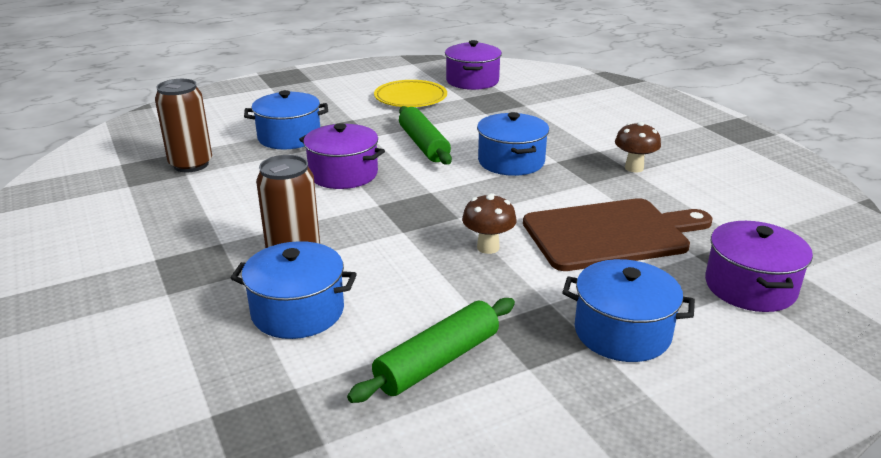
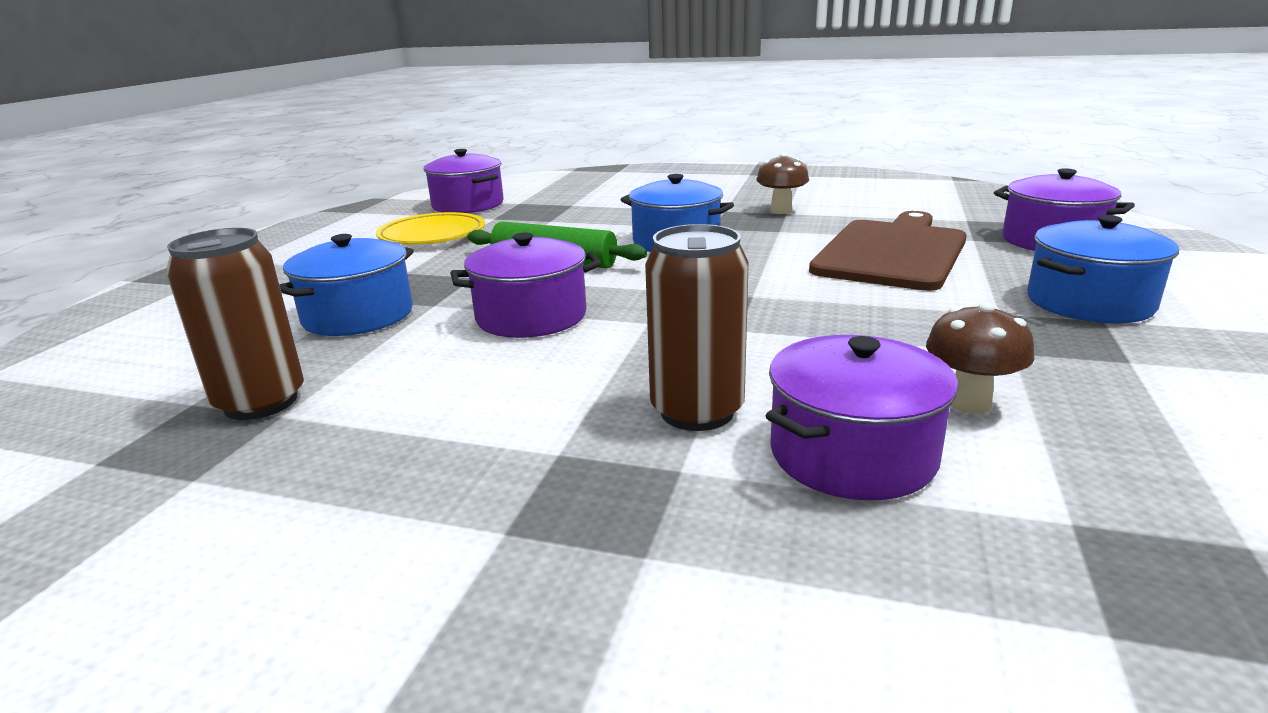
camera: 45 degrees left, 5 degrees down
blue pot [230,241,357,339] -> purple pot [766,335,959,500]
green rolling pin [347,298,515,403] -> none
brown mushroom [462,193,517,254] -> brown mushroom moved to [926,302,1035,414]

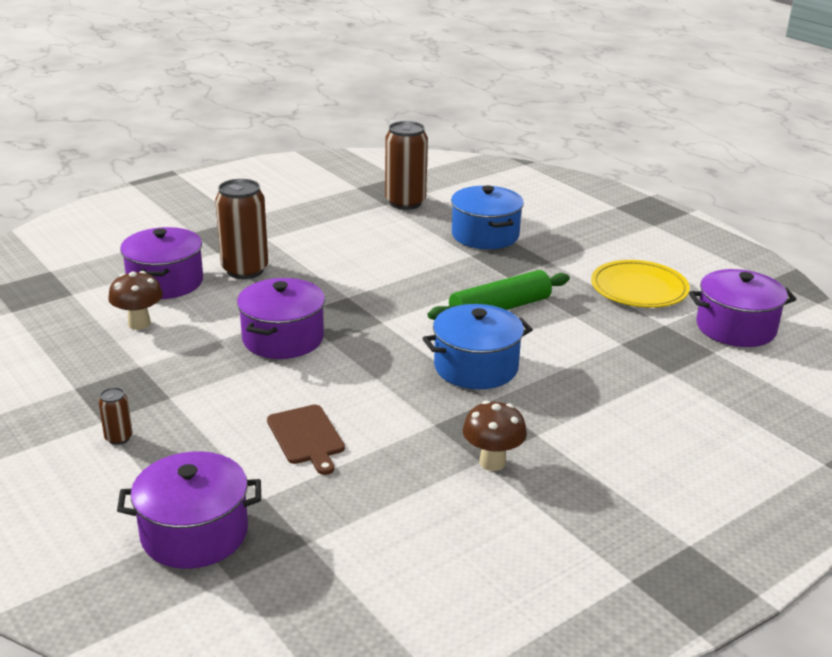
camera: 125 degrees right, 5 degrees up
purple pot [450,232,601,338] -> purple pot moved to [237,278,325,359]
brown cutting board [809,211,967,291] -> brown cutting board [267,405,345,475], size x0.49
blue pot [1027,215,1179,323] -> brown can [98,388,132,445]

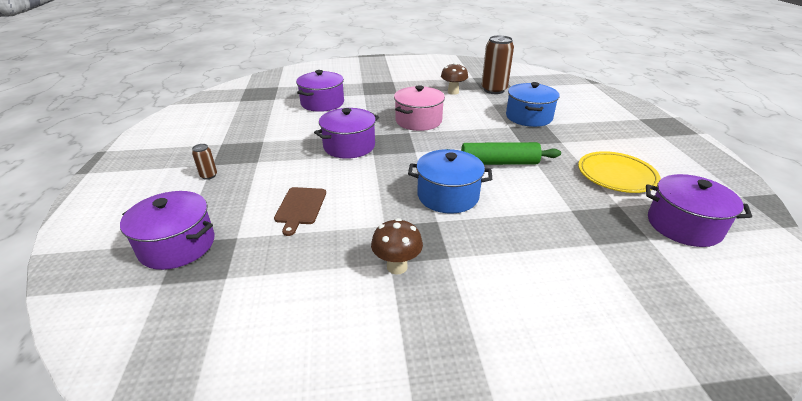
camera: 30 degrees right, 5 degrees up
brown mushroom [108,271,163,330] -> brown mushroom moved to [441,62,468,95]
brown can [215,179,268,279] -> none
none -> pink pot [394,85,445,131]

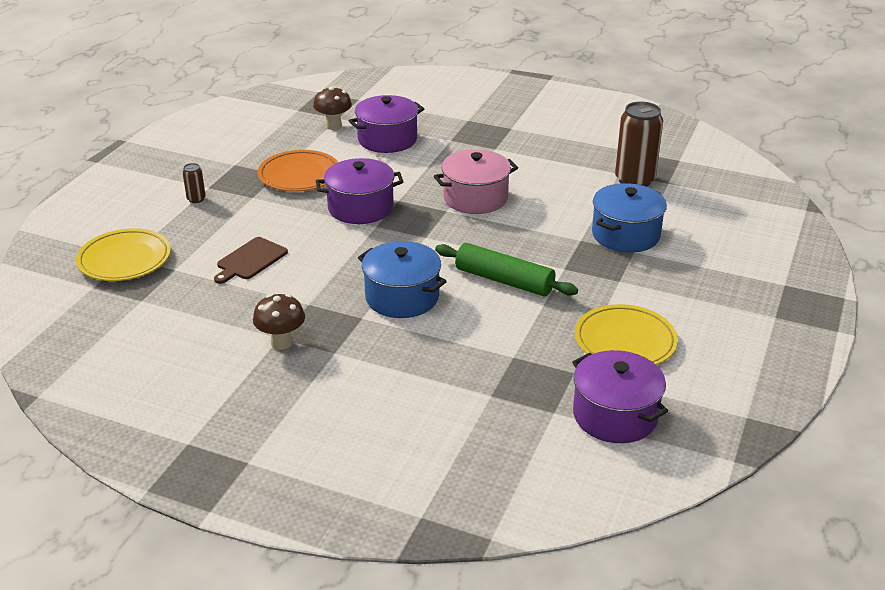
camera: 30 degrees right, 0 degrees up
purple pot [120,191,215,270] -> yellow plate [76,228,171,281]
brown mushroom [441,62,468,95] -> brown mushroom moved to [313,86,352,130]
none -> orange plate [258,150,338,192]

